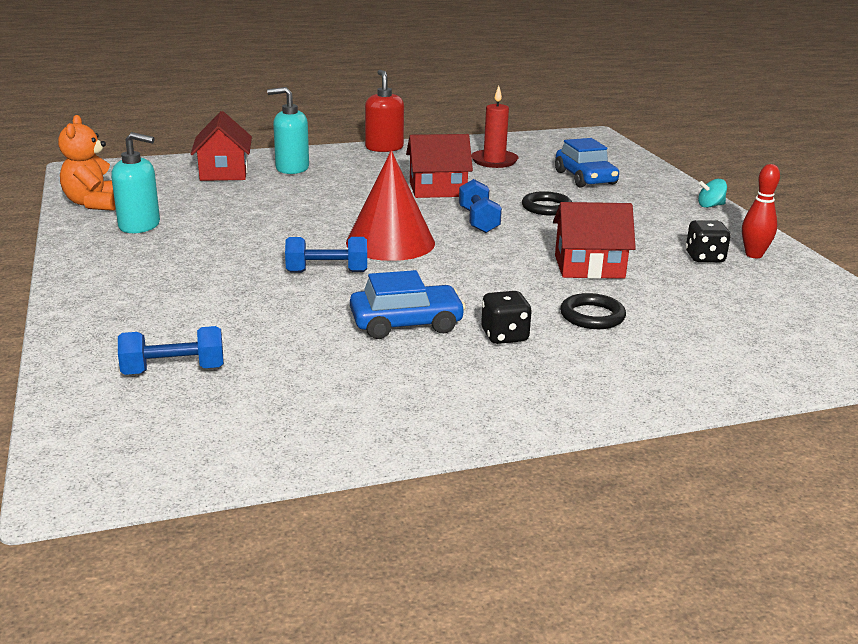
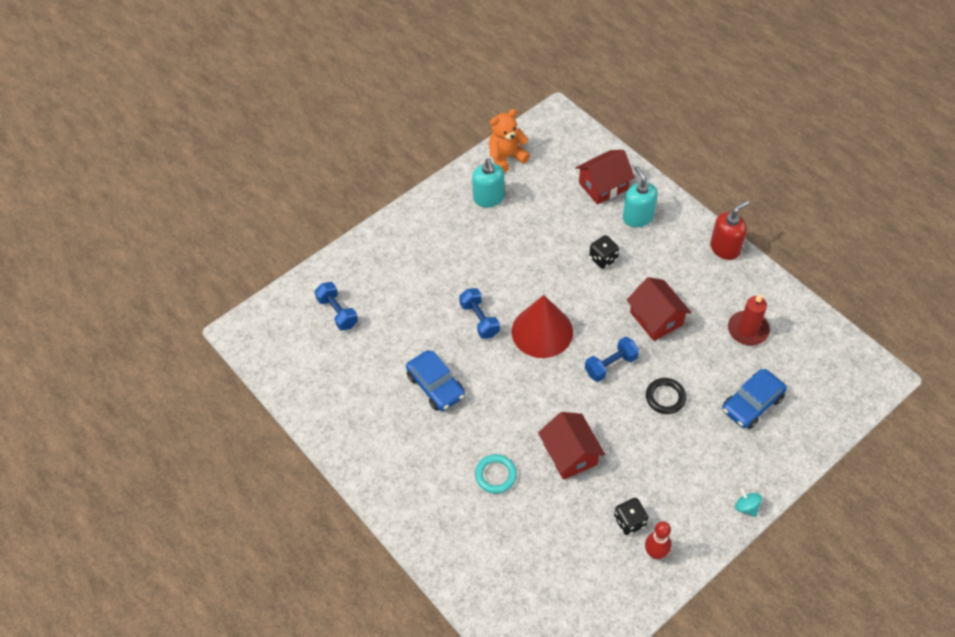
camera: 70 degrees right, 30 degrees up
black dice [481,291,532,344] -> black dice moved to [589,235,619,269]
black ring [560,293,626,329] -> turquoise ring [475,454,517,494]

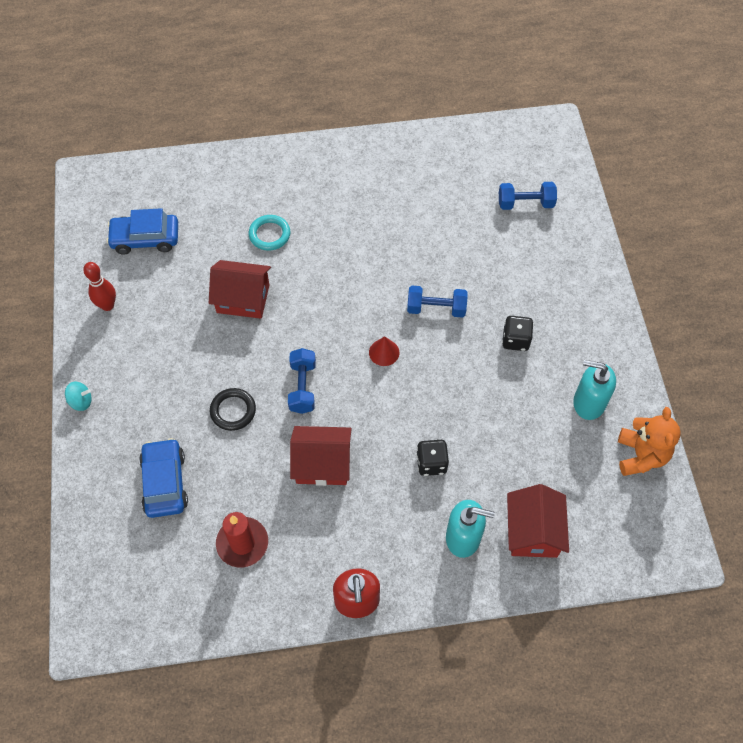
camera: 120 degrees right, 5 degrees up
blue car [406,350,465,411] -> blue car moved to [106,208,178,255]
red cone [512,295,573,358] -> red cone [369,336,399,366], size x0.43
black dice [614,498,648,535] -> black dice moved to [502,316,534,351]

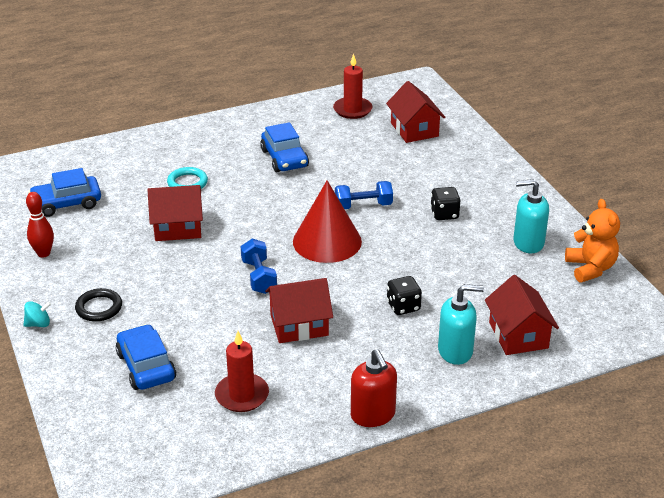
camera: 15 degrees left, 25 degrees down
black ring [210,388,256,431] -> black ring moved to [75,288,122,322]
red cone [369,336,399,366] -> red cone [293,180,362,263], size x2.32
blue dumbbell [499,182,557,210] -> red house [386,81,446,143]
none -> blue car [260,122,309,172]
none -> red candle [333,54,372,119]

